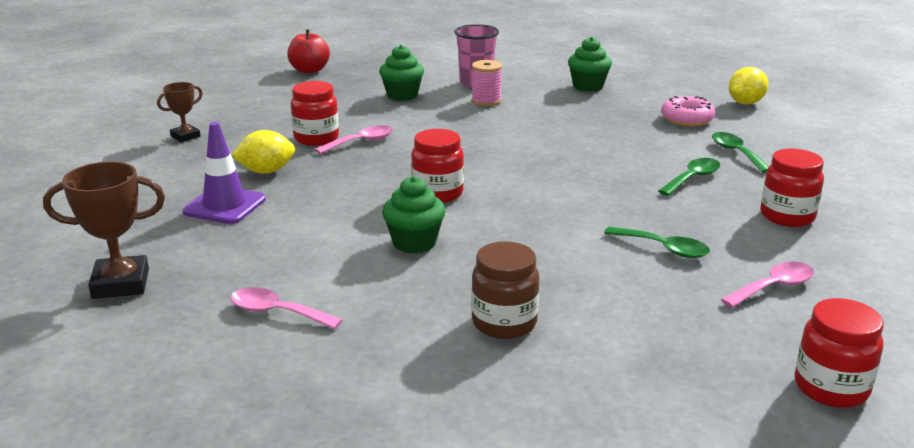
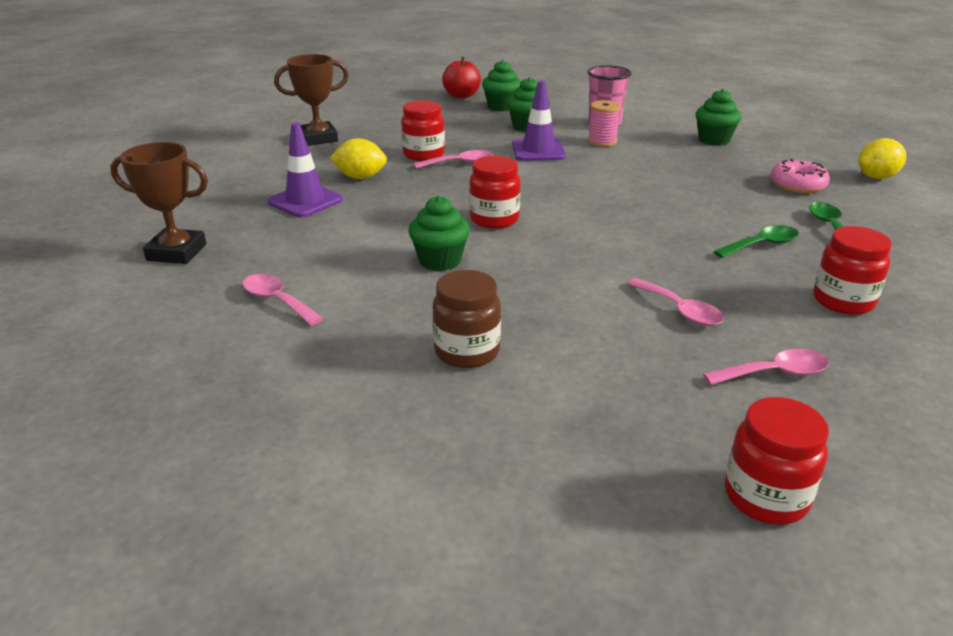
camera: 20 degrees right, 5 degrees up
brown trophy [157,82,203,142] -> brown trophy [274,54,349,146], size x1.68
green spoon [604,227,710,258] -> pink spoon [627,278,724,326]
none -> green cupcake [482,60,521,111]
none -> purple traffic cone [512,81,566,161]

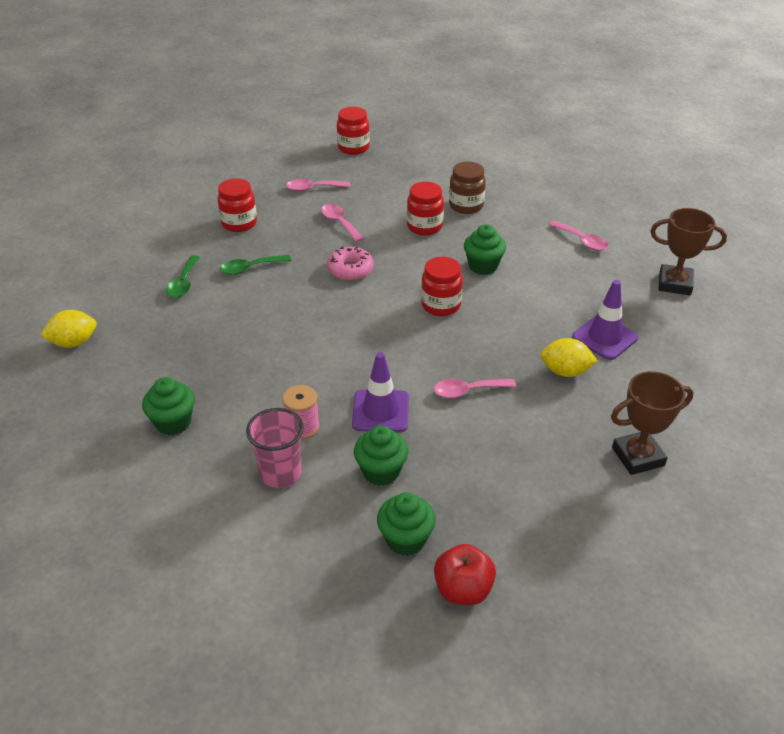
camera: 175 degrees left, 10 degrees up
red jar [401,100,445,161] -> red jar moved to [407,182,444,235]
pink donut [770,159,830,193] -> pink donut moved to [327,246,374,281]

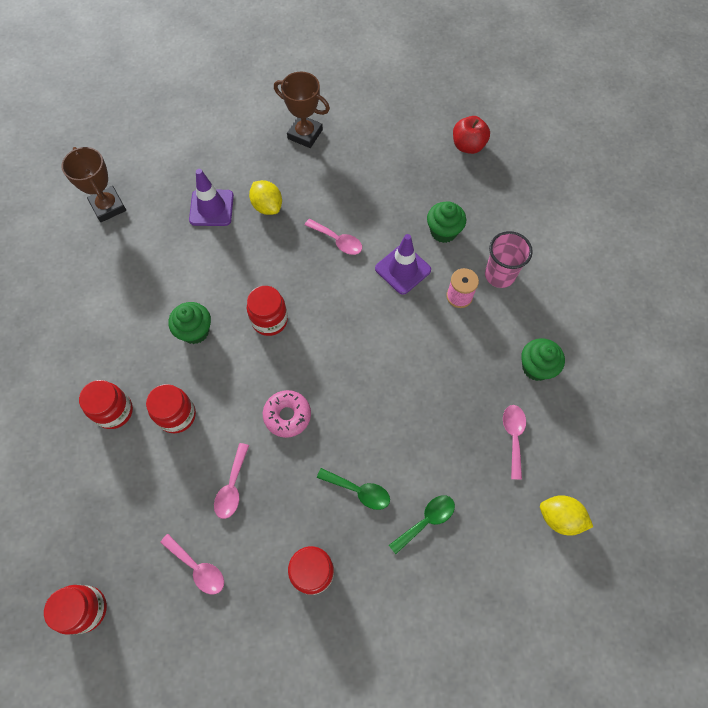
camera: 135 degrees left, 25 degrees up
green cupcake [377,493,436,556] -> none
brown jar [449,162,486,214] -> red jar [79,380,133,429]
pink spoon [549,221,608,251] -> pink spoon moved to [503,405,526,480]

